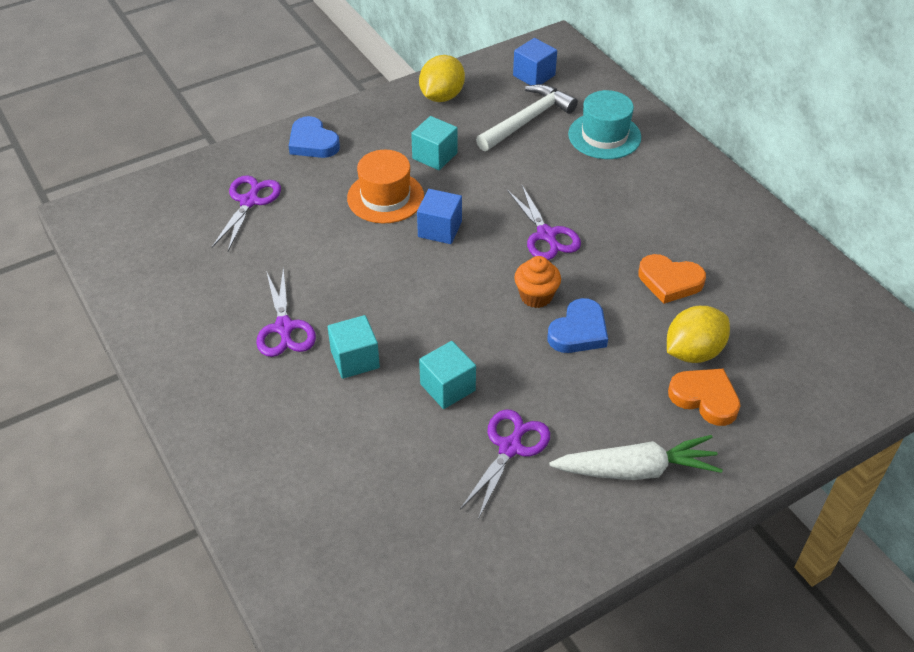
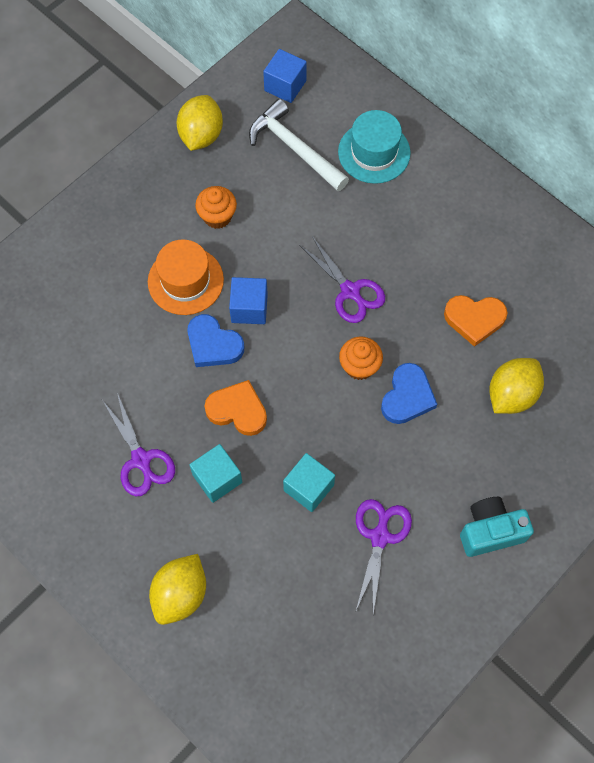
camera: 15 degrees left, 20 degrees up
purple scissors [212,175,281,251] -> none
blue heart [289,116,340,158] -> blue heart moved to [187,314,244,367]
turquoise cube [411,116,458,170] -> orange cupcake [195,186,237,229]
white hammer [476,84,578,151] -> white hammer turned 75 degrees counterclockwise [249,99,349,191]
white carrot [549,435,723,480] -> turquoise camera [460,497,534,557]
orange heart [668,369,741,426] -> orange heart moved to [205,380,267,436]
none -> yellow lemon [149,554,206,625]

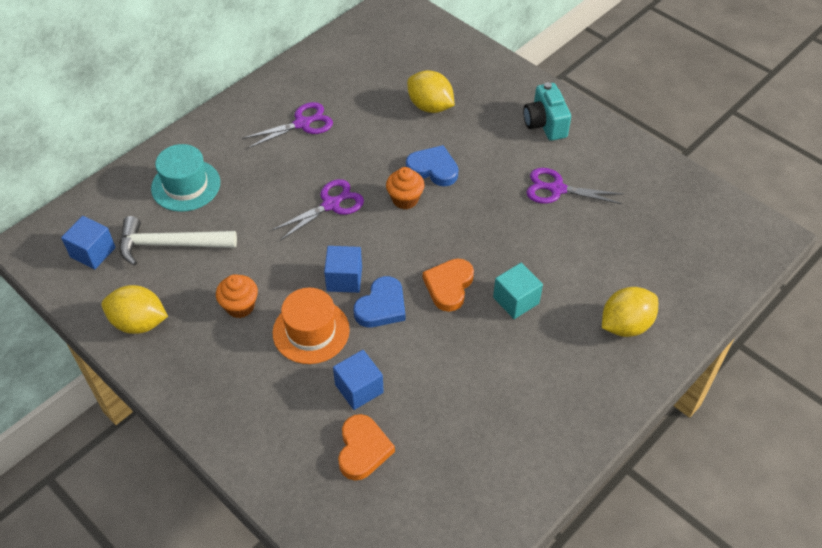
camera: 90 degrees left, 15 degrees down
purple scissors [102,393,175,496] -> purple scissors moved to [242,102,333,148]
yellow lemon [149,554,206,625] -> yellow lemon turned 60 degrees counterclockwise [602,287,658,337]
white hammer [249,99,349,191] -> white hammer turned 45 degrees clockwise [120,216,237,266]
turquoise cube [283,453,335,512] -> none
orange heart [444,295,507,347] -> orange heart moved to [338,414,395,480]
none -> blue cube [333,350,384,410]

